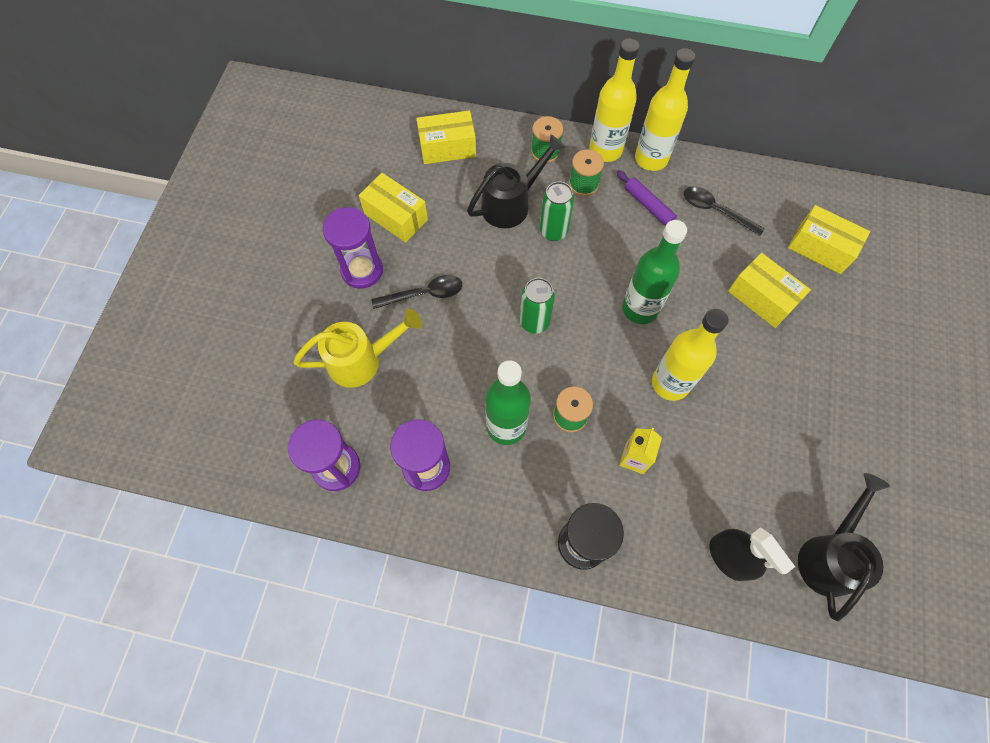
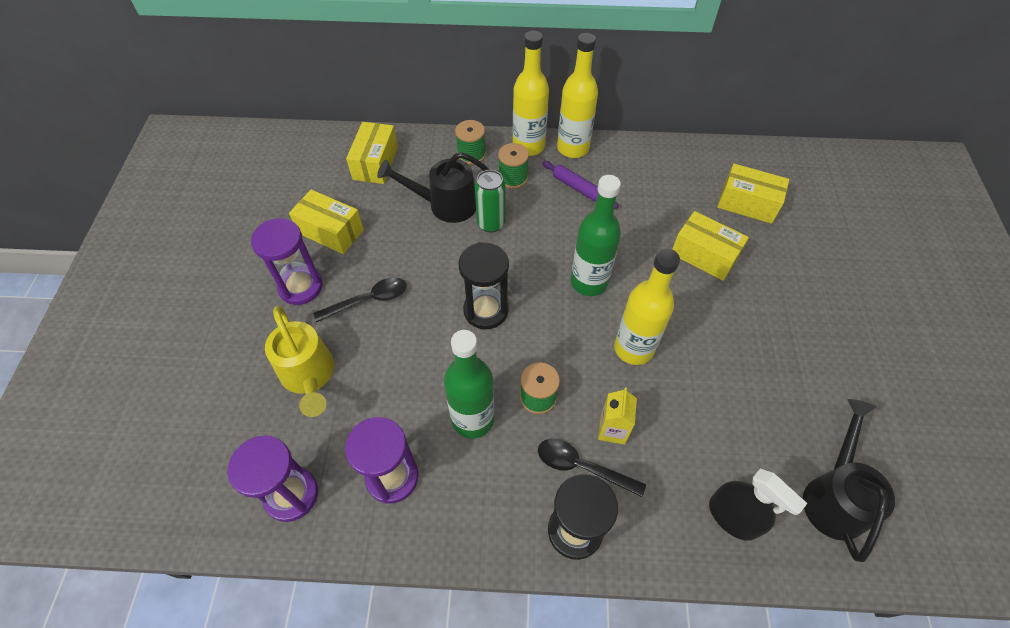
camera: 10 degrees left, 10 degrees down
yellow watering can [294,309,422,388] -> yellow watering can turned 90 degrees clockwise [265,306,334,417]
yellow box [416,110,476,164] -> yellow box turned 60 degrees counterclockwise [346,122,398,184]
black watering can [467,134,566,229] -> black watering can turned 135 degrees counterclockwise [377,152,490,223]
green can [520,278,555,334] -> black hourglass [458,242,509,330]
black spoon [684,186,765,236] -> black spoon moved to [538,439,646,497]

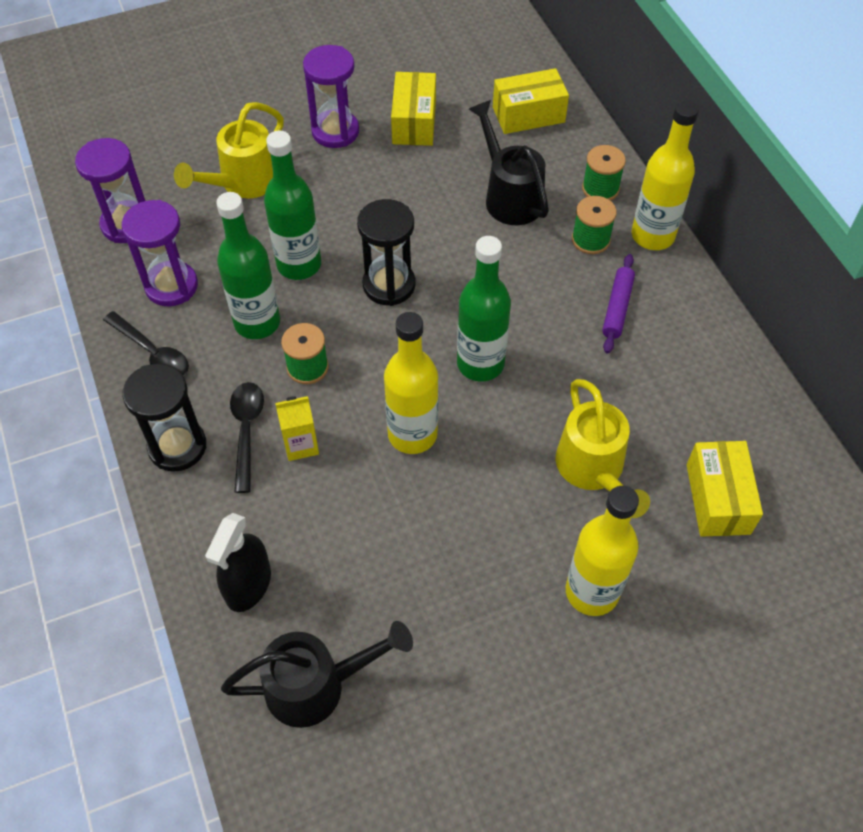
camera: 65 degrees right, 0 degrees up
black spoon [313,277,407,322] -> black spoon moved to [103,311,189,376]
green can [475,170,505,232] -> none
yellow bottle [557,33,598,158] -> yellow bottle moved to [566,486,639,616]
yellow box [672,211,749,281] -> yellow watering can [556,379,650,518]
none -> green bottle [264,130,321,280]

